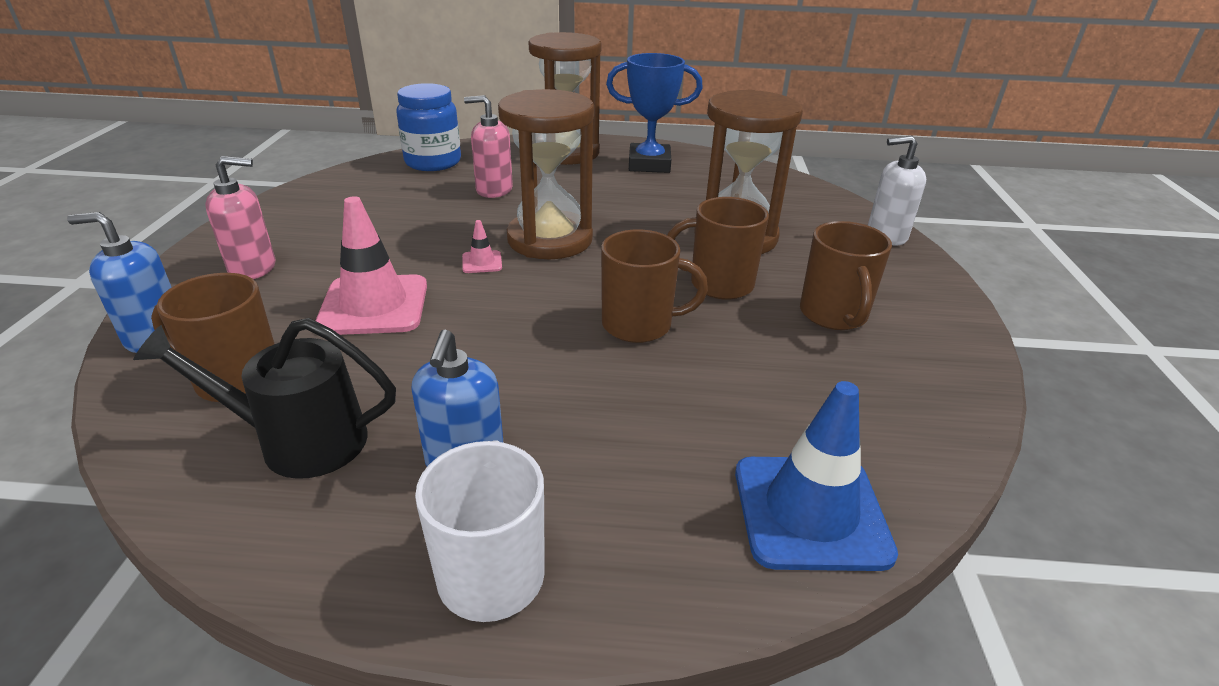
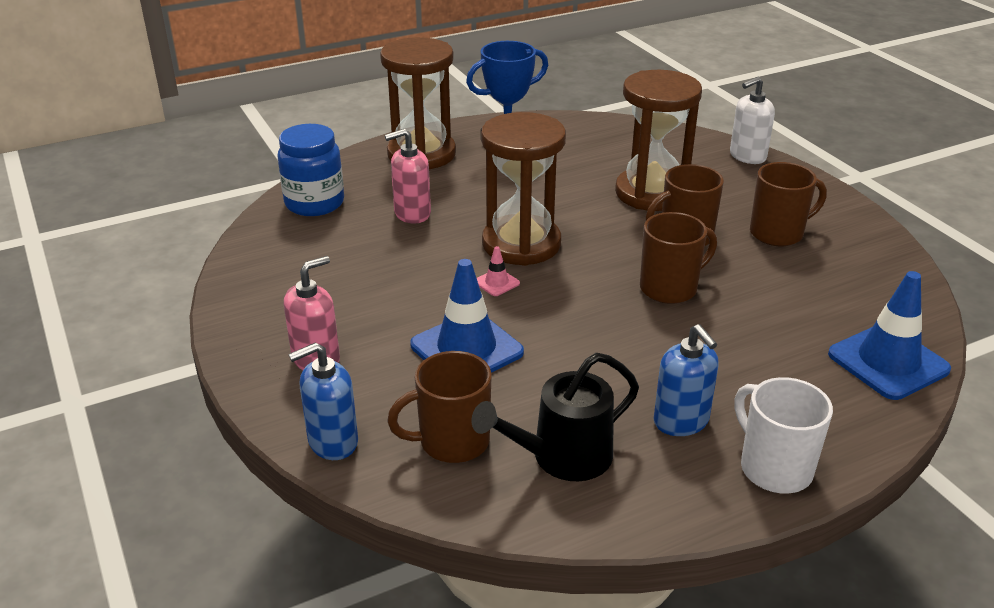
camera: 30 degrees left, 0 degrees up
pink traffic cone [315,196,427,335] -> blue traffic cone [410,259,524,373]
brown mug [800,221,892,330] -> brown mug turned 75 degrees counterclockwise [750,162,827,246]

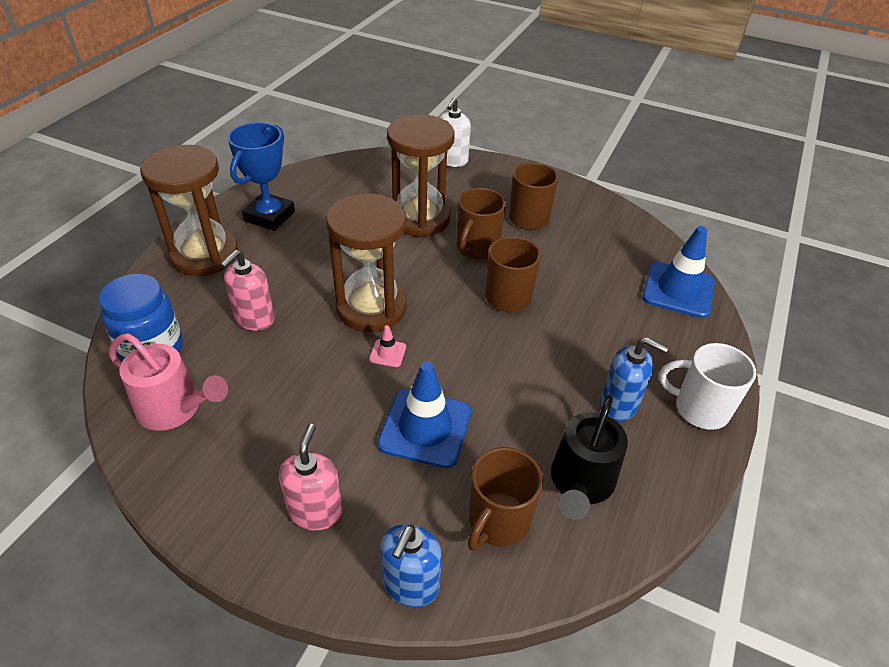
camera: 40 degrees left, 10 degrees up
none -> pink watering can [109,333,228,431]

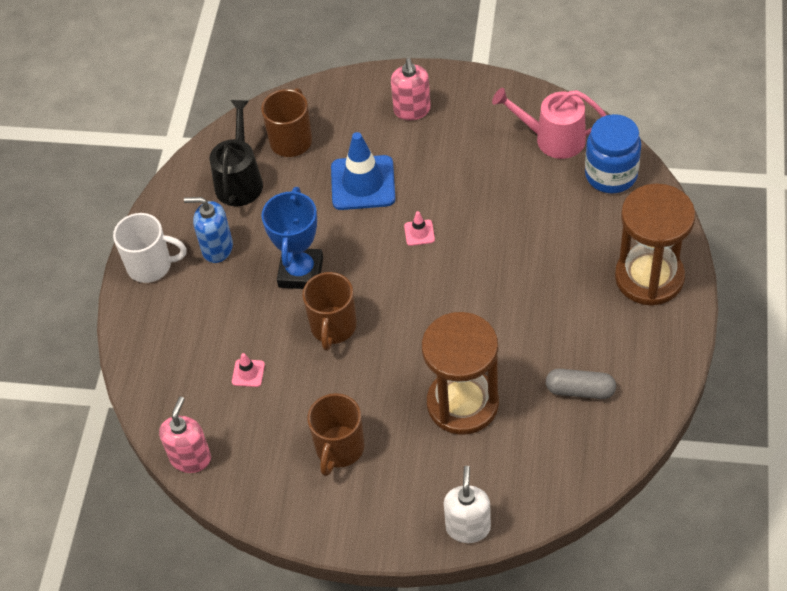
camera: 170 degrees right, 10 degrees up
pink soap dispenser [220,250,275,331] -> pink soap dispenser moved to [159,396,211,473]
blue trophy [228,122,295,231] -> blue trophy moved to [262,187,323,289]
brown hourglass [326,193,407,332] -> none
blue soap dispenser [380,524,442,607] -> none
brown mug [457,188,506,259] -> none
blue traffic cone [642,226,715,318] -> none
none -> pink traffic cone [232,353,265,387]
none -> grey capsule [546,369,616,399]

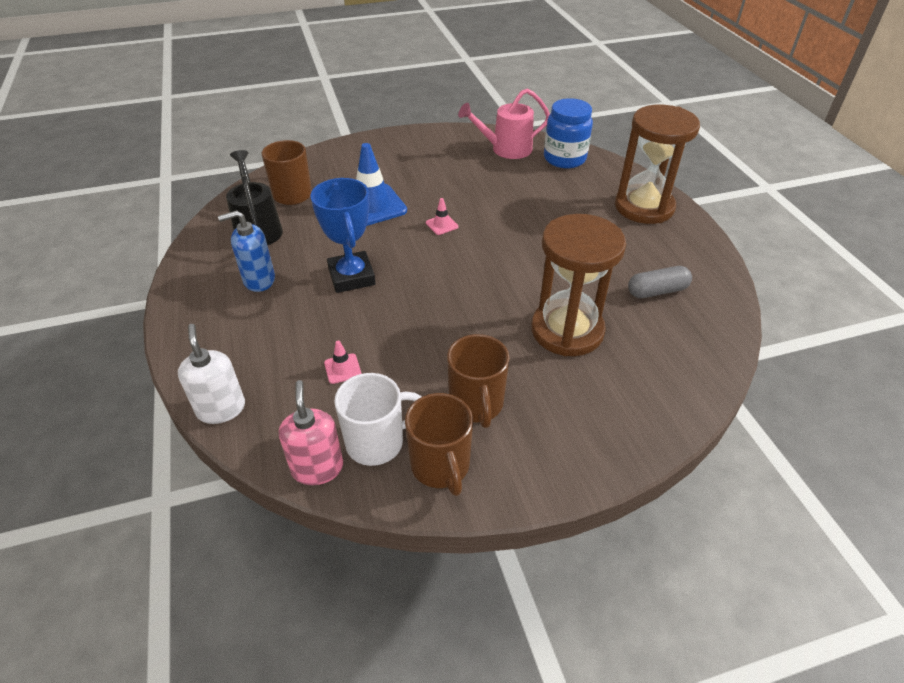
camera: 30 degrees left, 10 degrees down
white mug [113,213,187,283] -> white mug moved to [334,373,422,466]
brown mug [302,272,357,351] -> brown mug moved to [405,393,473,496]
pink soap dispenser [391,58,431,120] -> none
white soap dispenser [444,466,491,543] -> white soap dispenser moved to [178,324,245,424]

